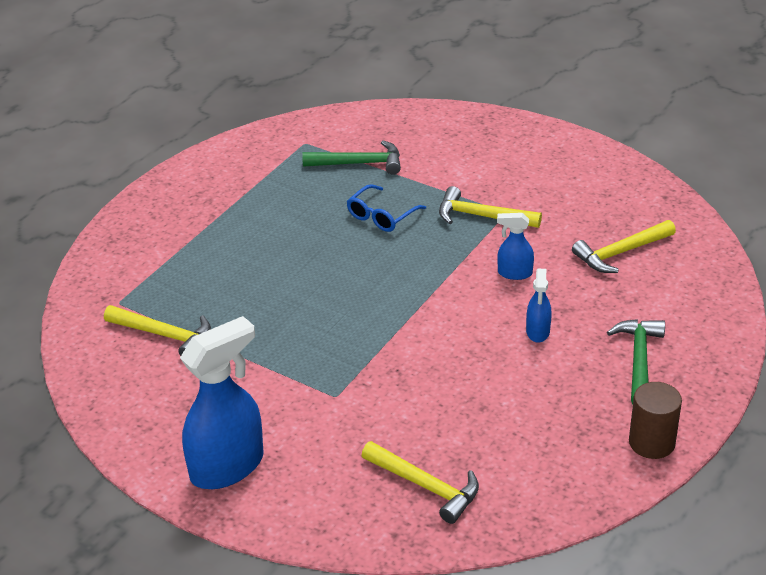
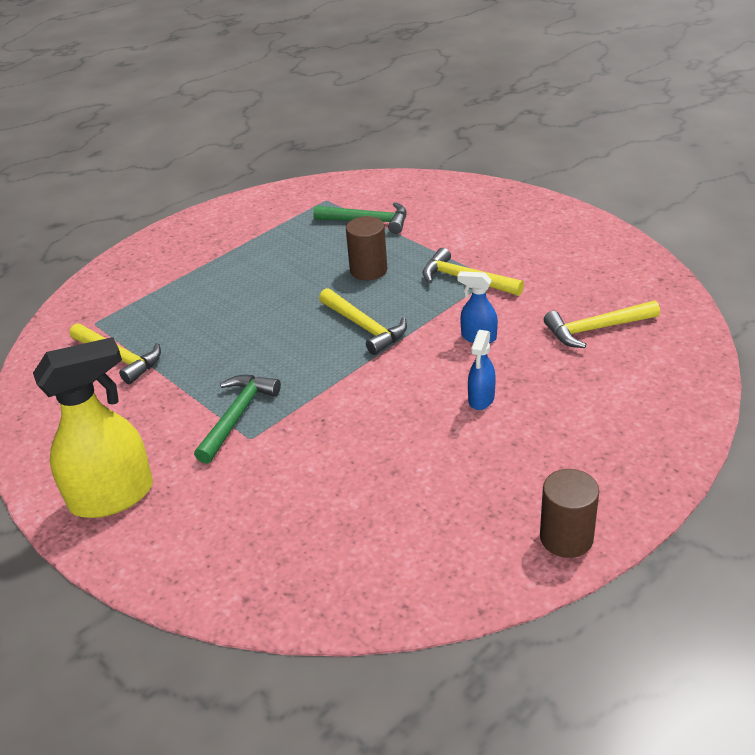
camera: 15 degrees right, 0 degrees up
blue spray bottle [180,316,264,489] -> yellow spray bottle [33,337,153,518]
blue glasses [347,184,426,232] -> brown cylinder [346,216,387,280]
yellow hammer [361,441,479,524] -> yellow hammer moved to [319,288,407,355]
green hammer [607,319,665,404] -> green hammer moved to [194,375,281,464]

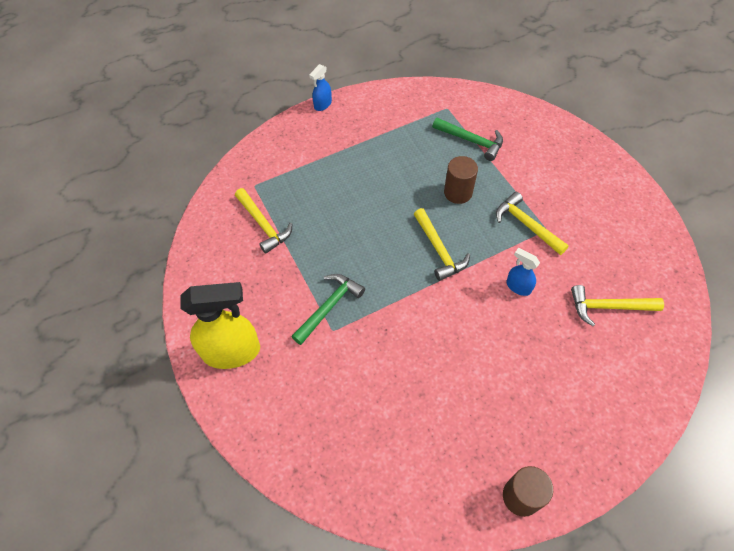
camera: 15 degrees right, 20 degrees up
blue spray bottle [468,330,496,410] -> blue spray bottle moved to [309,64,332,111]

